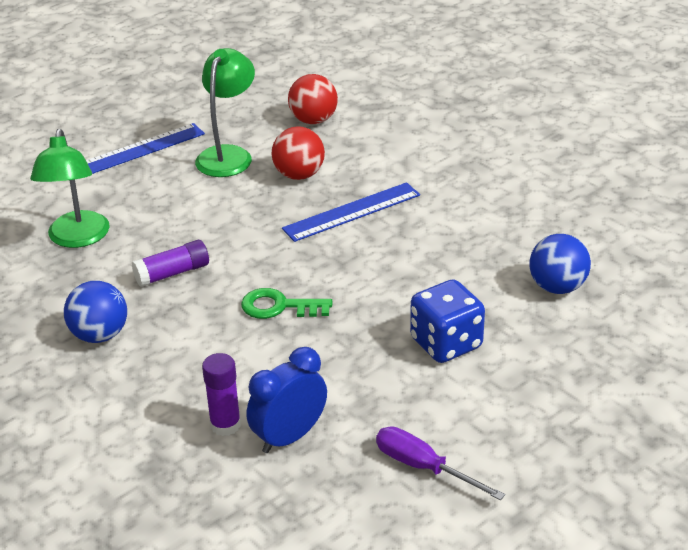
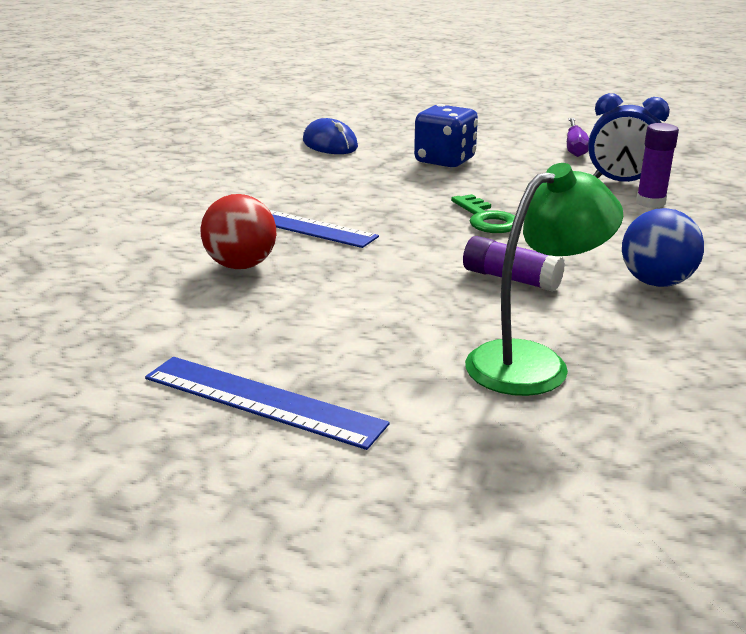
camera: 120 degrees left, 10 degrees down
green lamp [195,48,255,177] -> none
red ball [288,74,338,124] -> none
blue ball [529,234,591,294] -> blue mouse [303,118,358,154]

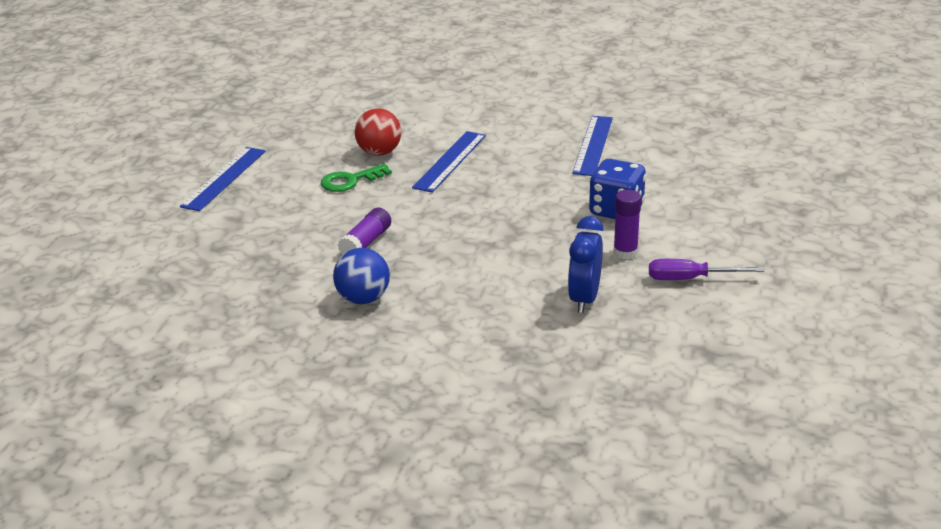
camera: 85 degrees right, 5 degrees up
blue mouse [303,118,358,154] -> none
green key [451,194,515,233] -> green key moved to [321,164,392,192]
green lamp [465,163,623,396] -> none
purple glue stick [636,123,679,208] -> purple glue stick moved to [613,190,641,259]
none -> blue ruler [572,116,613,176]

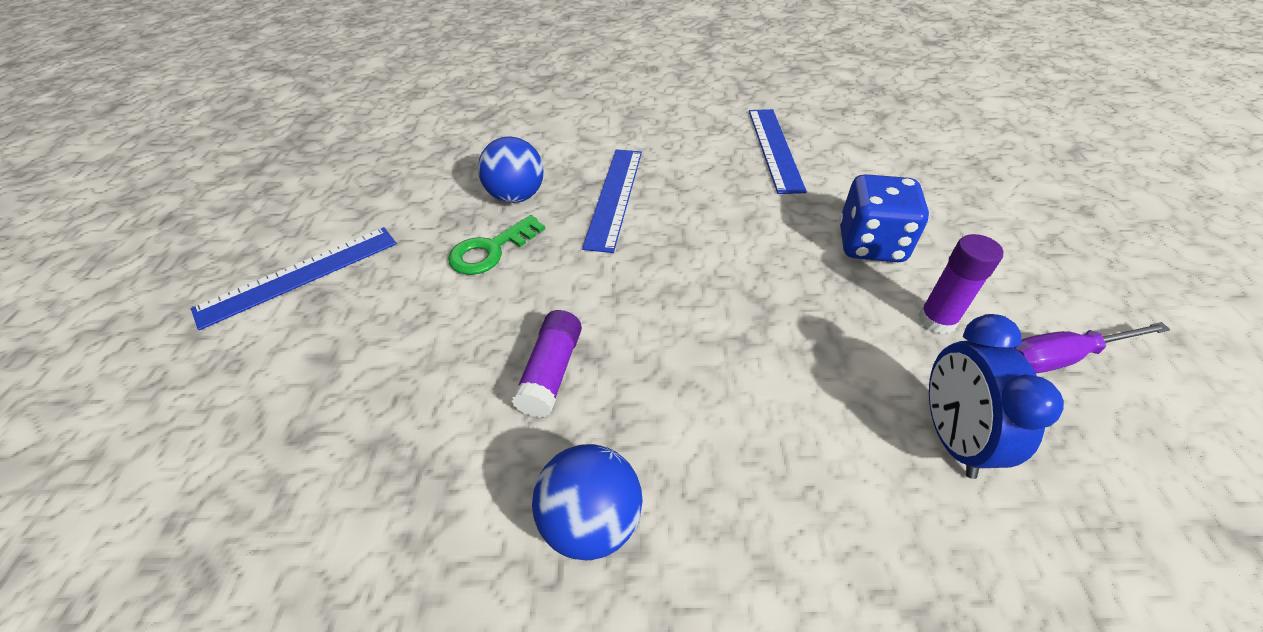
camera: 15 degrees left, 15 degrees up
blue ruler [180,147,265,211] -> blue ruler turned 45 degrees clockwise [191,227,397,330]
red ball [354,108,402,156] -> blue ball [478,137,544,203]

